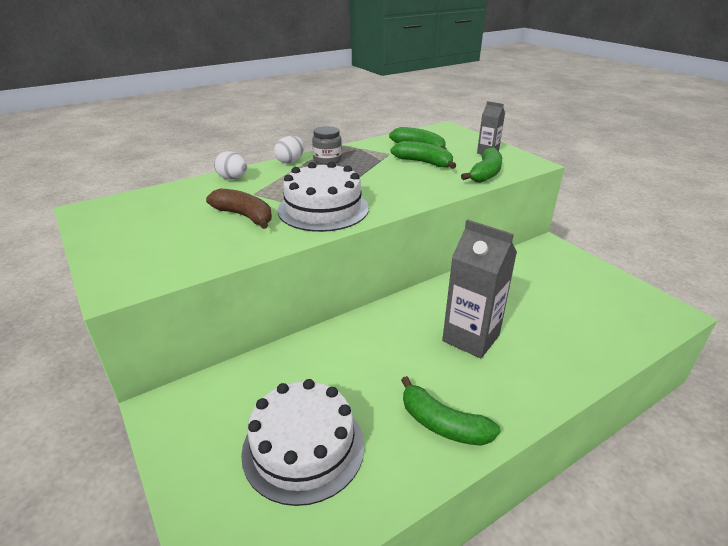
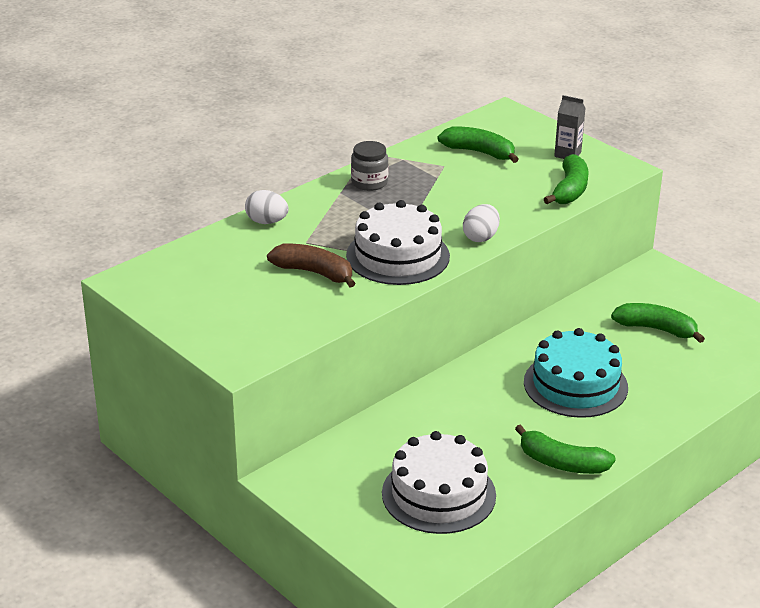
camera: 10 degrees left, 0 degrees up
white egg [274,136,305,163] -> white egg moved to [463,204,500,242]
green banana [390,141,456,169] -> green banana moved to [611,303,705,343]
grey carton [442,219,517,359] -> turquoise cake [524,328,628,418]

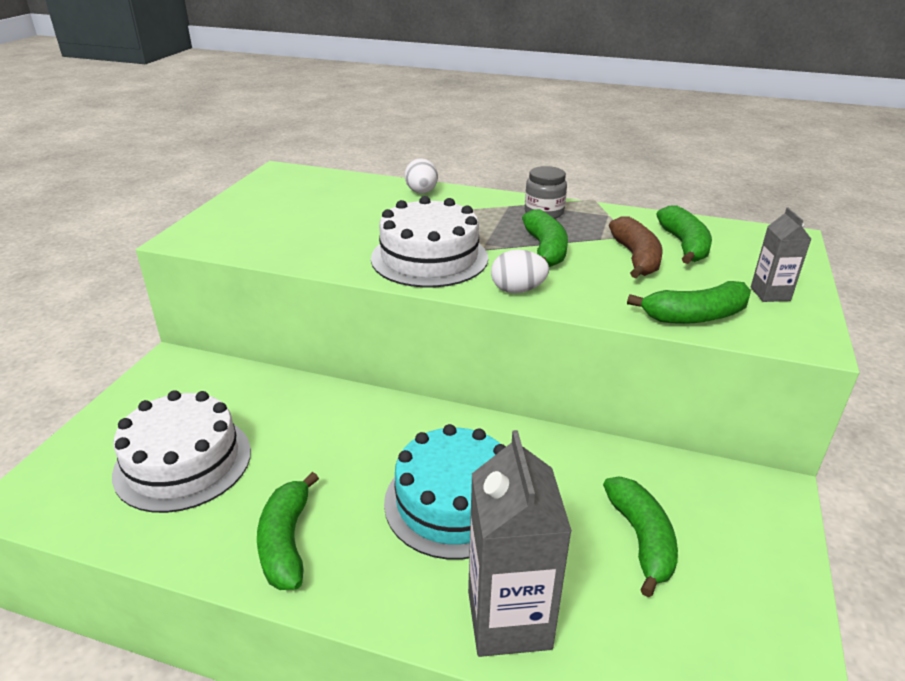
camera: 60 degrees right, 0 degrees up
brown banana [267,244,355,288] -> brown banana moved to [609,216,663,278]
none -> grey carton [468,430,572,657]
none -> green banana [522,209,568,267]

